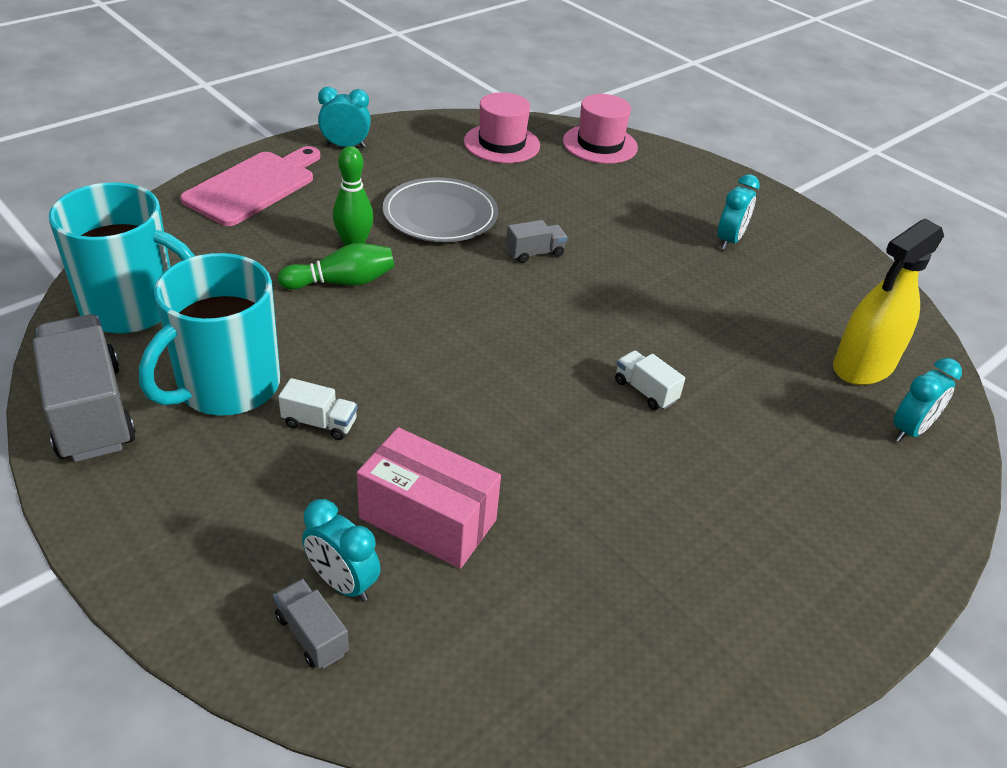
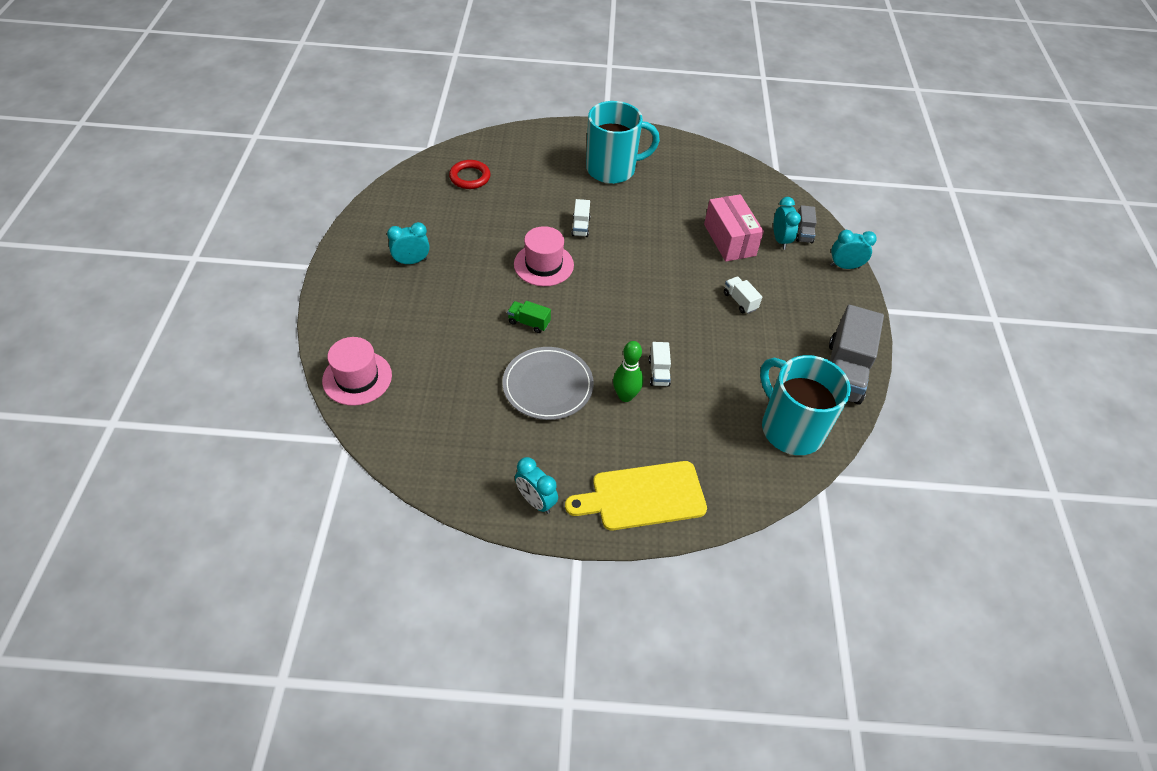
camera: 135 degrees left, 10 degrees up
turquoise mug [139,253,280,416] -> turquoise mug moved to [586,101,660,184]
pink cutting board [180,146,320,226] -> yellow cutting board [565,461,707,530]
green bowling pin [278,243,394,290] -> white truck [649,342,671,386]
pink hat [464,92,540,163] -> pink hat moved to [514,226,574,286]
grey truck [506,220,567,263] -> green truck [507,301,551,333]
yellow spray bottle [833,219,944,385] -> red ring [449,160,490,189]
turquoise clock [893,358,962,442] -> turquoise clock moved to [830,230,877,269]

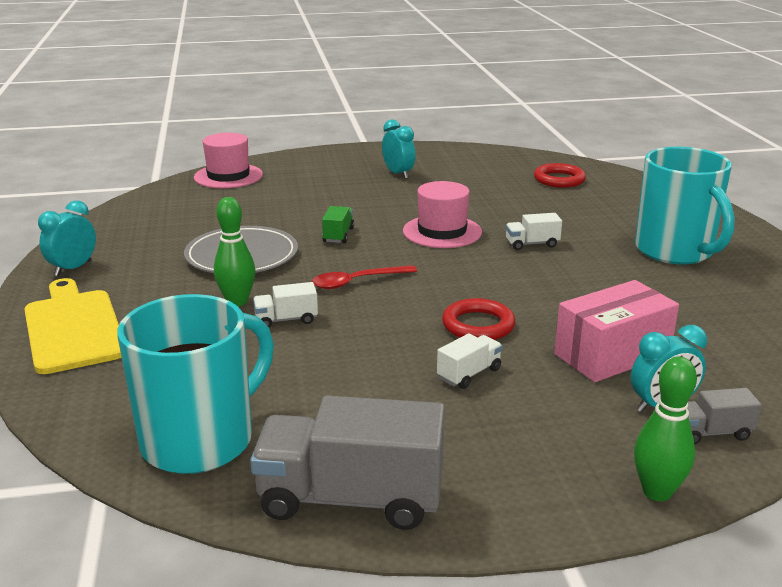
camera: 80 degrees right, 25 degrees down
turquoise clock [830,230,877,269] -> green bowling pin [634,356,697,501]
none -> red spoon [312,265,417,289]
none -> red ring [442,298,515,340]

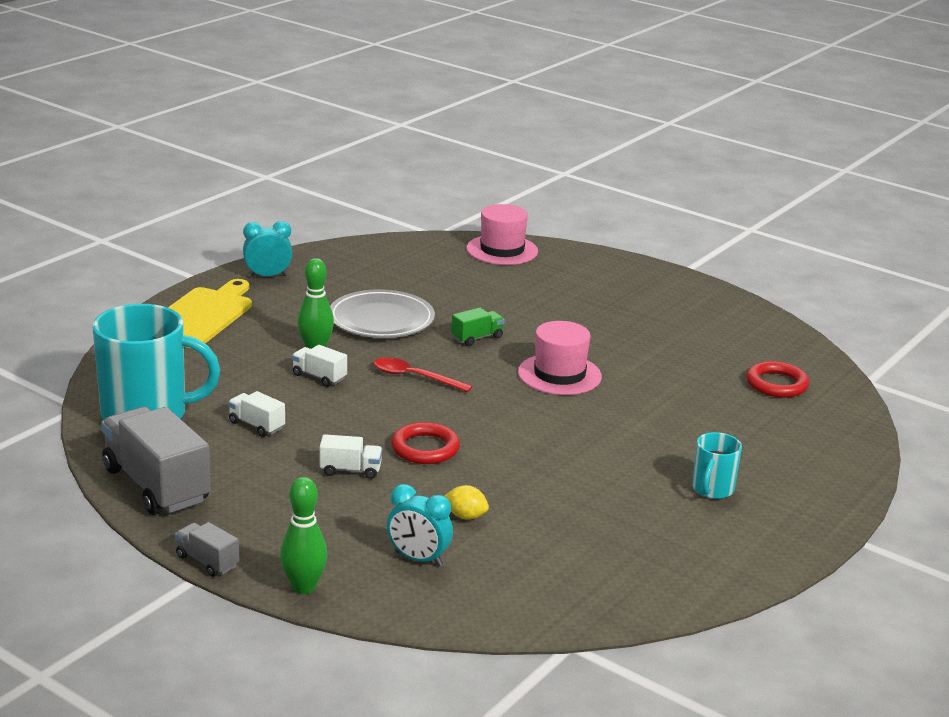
camera: 45 degrees right, 0 degrees up
turquoise clock [382,119,415,179] -> none
white truck [506,213,562,250] -> white truck moved to [228,391,285,437]
pink box [554,280,679,382] -> yellow lemon [444,485,489,520]
turquoise mug [635,147,735,265] -> turquoise mug [692,432,742,499], size x0.49
grey truck [687,388,762,444] -> grey truck moved to [175,522,239,577]

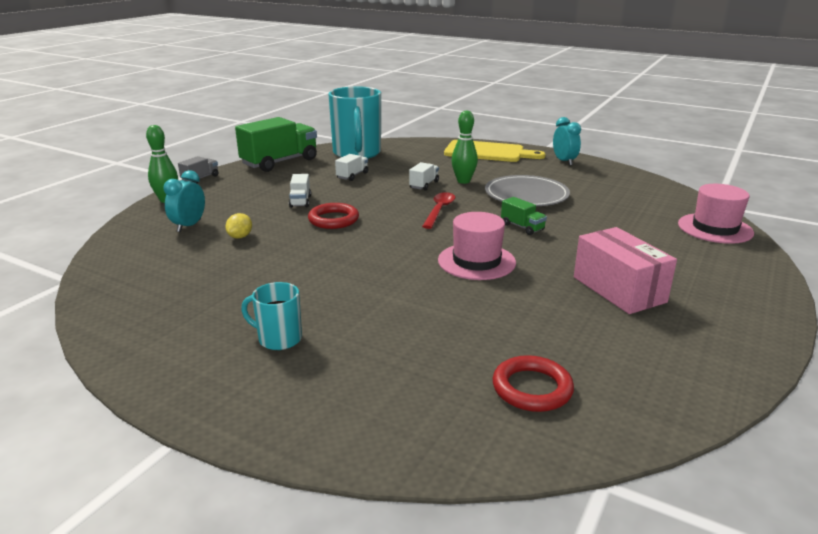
camera: 85 degrees right, 0 degrees up
grey truck [101,407,211,515] -> green truck [235,117,317,172]
none -> pink box [574,227,677,314]

